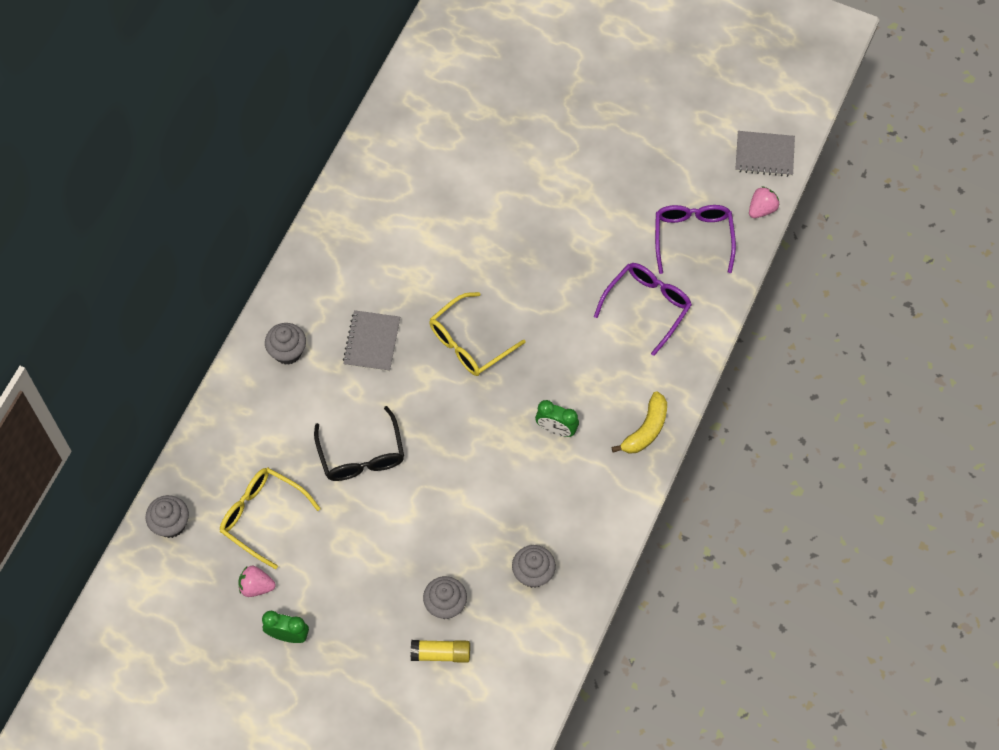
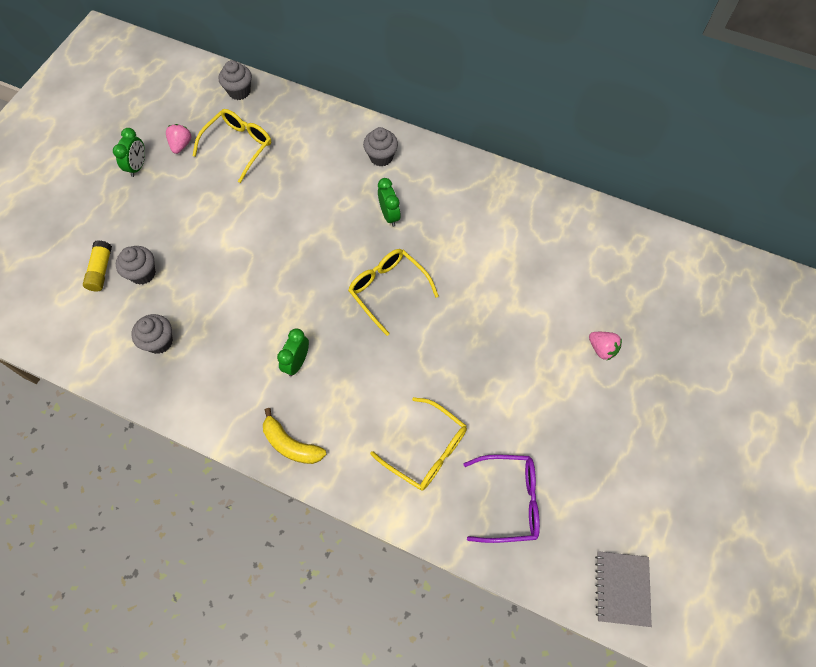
camera: 90 degrees right, 0 degrees up
black glasses [314,406,404,481] -> none
grey notebook [343,310,400,372] -> green clock [378,178,401,227]
purple glasses [594,263,692,356] -> yellow glasses [370,397,467,491]
pink strawberry [749,186,779,218] -> pink strawberry moved to [589,332,622,360]

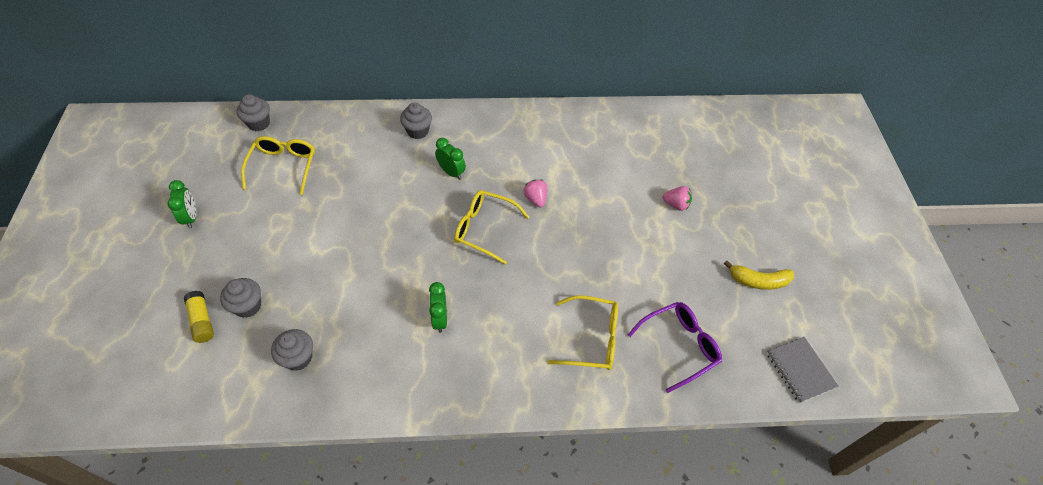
camera: 30 degrees left, 10 degrees down
pink strawberry [166,124,192,154] -> pink strawberry moved to [524,180,547,207]
yellow banana [263,408,326,464] -> yellow banana moved to [724,261,794,290]

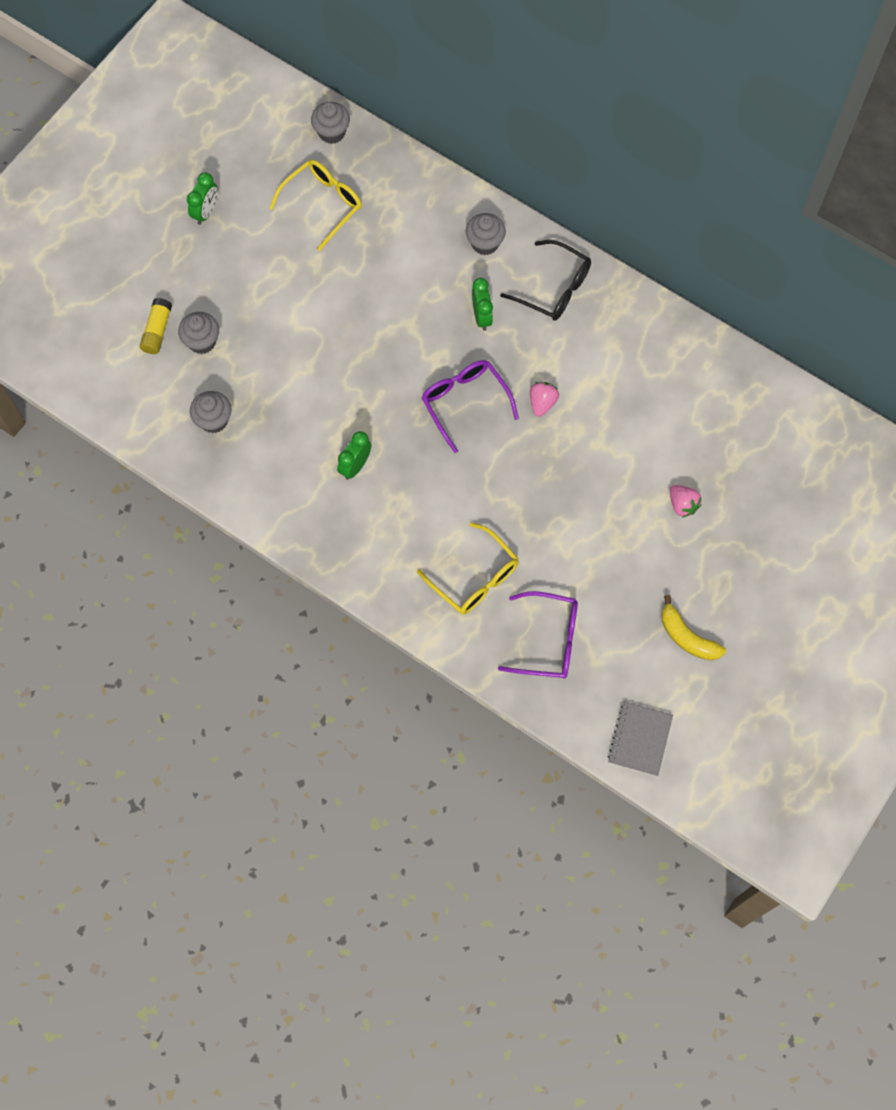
camera: 40 degrees right, 15 degrees up
yellow glasses [454,190,530,265] -> purple glasses [421,360,519,453]
none -> black glasses [500,240,591,321]

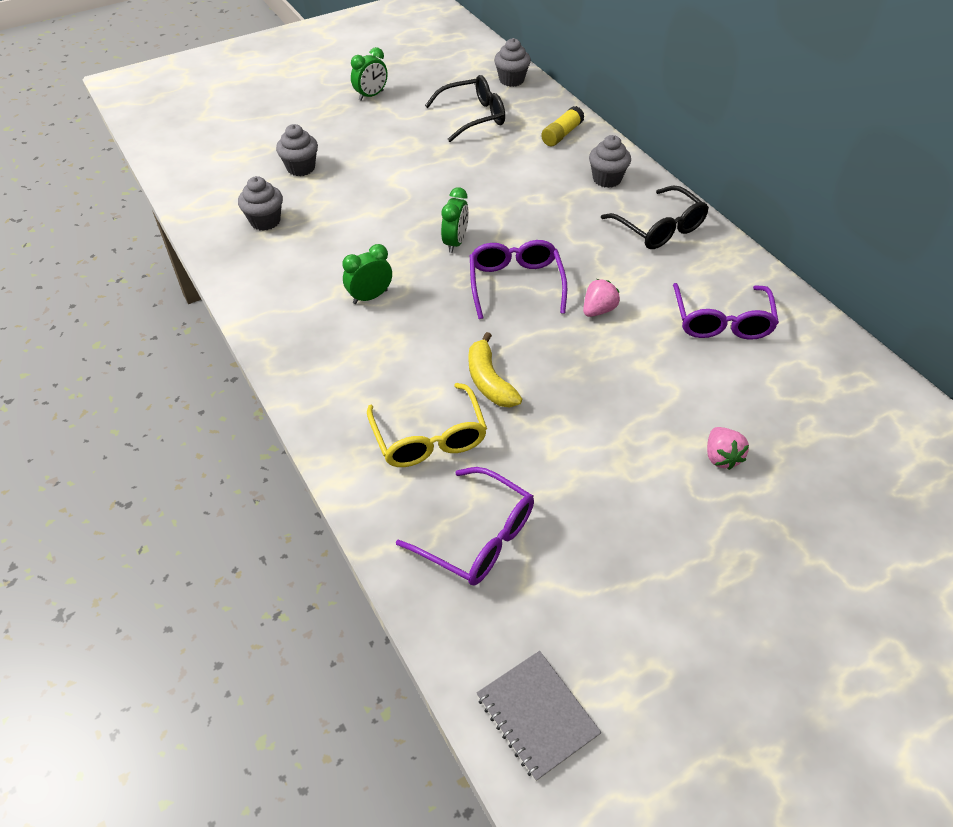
camera: 25 degrees right, 20 degrees down
yellow glue stick [140,298,172,354] -> yellow glue stick moved to [541,106,585,146]
yellow glasses [269,160,362,251] -> black glasses [425,75,505,142]
green clock [472,278,493,331] -> green clock moved to [441,187,469,253]
grey notebook [608,701,673,776] -> grey notebook turned 75 degrees counterclockwise [477,651,602,781]
yellow banana [662,595,726,661] -> yellow banana moved to [469,332,522,408]
none -> purple glasses [673,283,779,340]

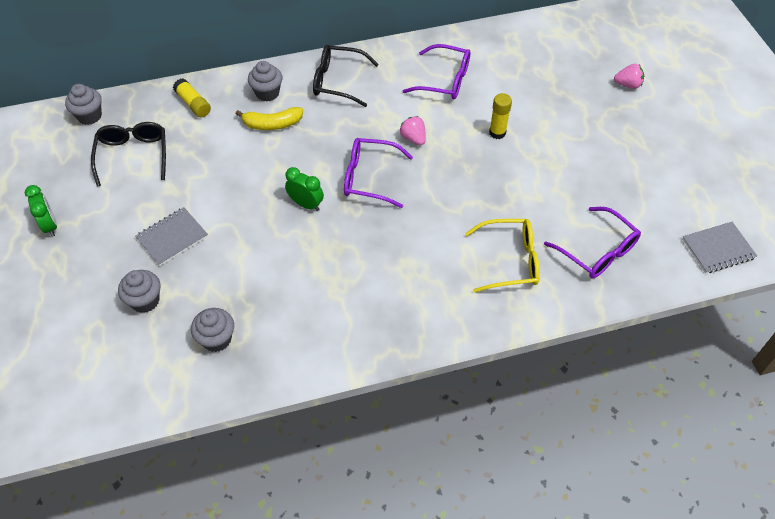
camera: 75 degrees left, 5 degrees up
green clock [343,244,392,304] -> none
purple glasses [396,467,534,586] -> purple glasses turned 90 degrees clockwise [544,207,641,278]
yellow banana [469,332,522,408] -> yellow banana moved to [236,107,303,130]
black glasses [601,185,709,249] -> black glasses turned 150 degrees counterclockwise [313,45,379,107]
pink strawberry [707,427,749,470] -> pink strawberry moved to [614,64,644,89]
none -> grey notebook [135,207,208,266]
none -> yellow glue stick [489,93,512,139]

